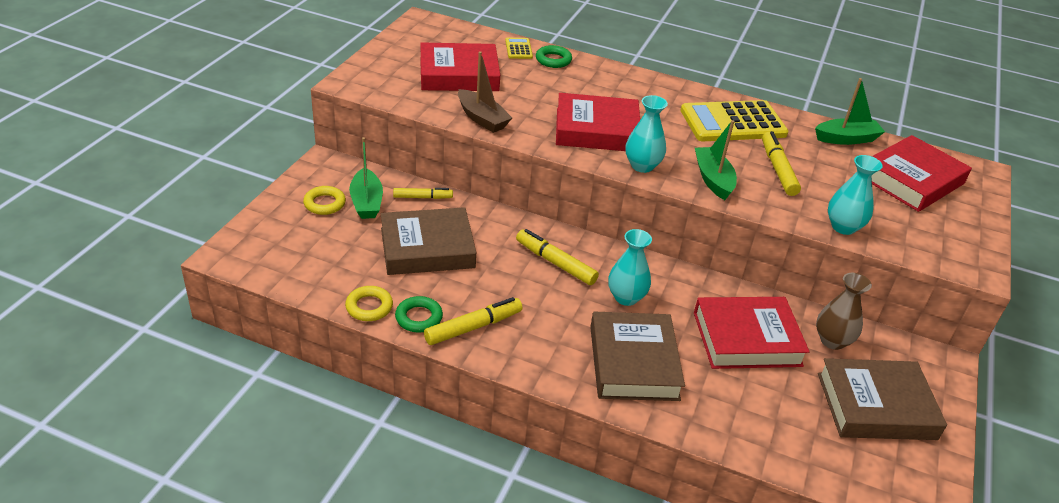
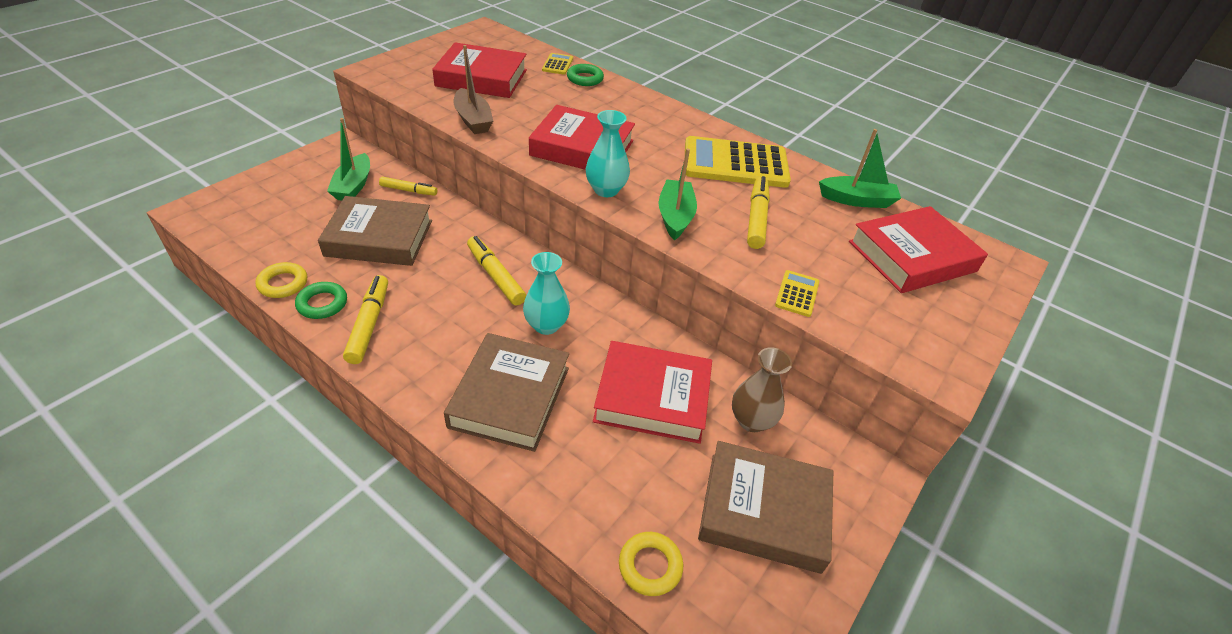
camera: 15 degrees right, 5 degrees up
yellow ring [303,186,346,215] -> yellow ring moved to [619,532,683,596]
yellow marker [424,297,522,345] -> yellow marker turned 75 degrees counterclockwise [343,275,388,364]
turquoise vase [828,155,883,235] -> yellow calculator [775,270,819,317]

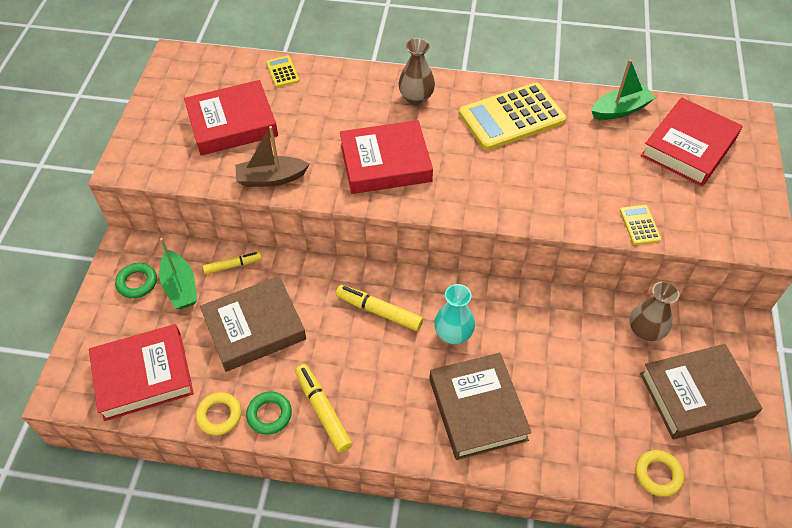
camera: 25 degrees left, 10 degrees up
brown boat [454,45,493,134] -> brown boat turned 135 degrees clockwise [235,126,309,187]
green ring [567,64,604,86] -> green ring moved to [115,263,157,298]
turquoise vase [586,110,630,197] -> none
red book [593,341,712,444] -> red book moved to [89,324,194,421]
green boat [659,148,697,240] -> none
yellow marker [747,176,770,249] -> none
none -> brown vase [399,38,435,105]

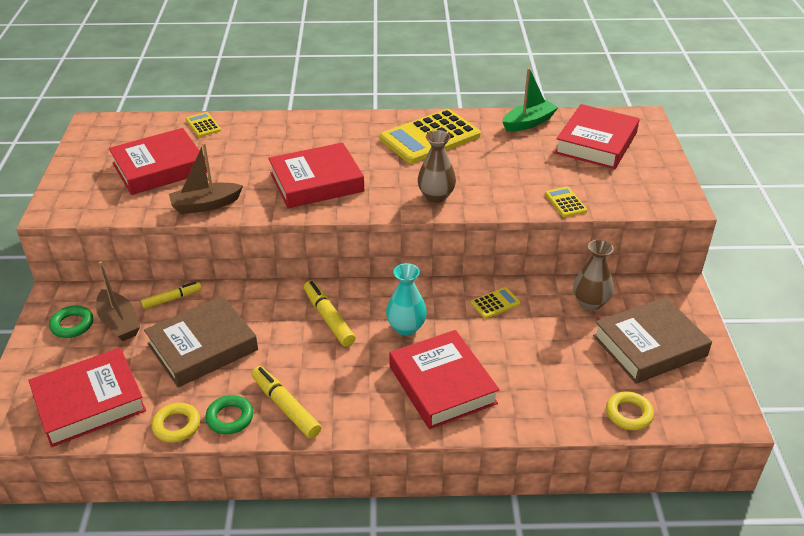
camera: 10 degrees left, 15 degrees down
green boat [159,238,197,309] -> brown boat [96,261,140,341]
yellow marker [336,285,423,331] -> yellow marker turned 45 degrees clockwise [304,281,355,347]
brown vase [399,38,435,105] -> brown vase moved to [418,130,456,203]
brown book [429,353,532,460] -> red book [389,330,500,429]
none -> yellow calculator [471,287,521,319]

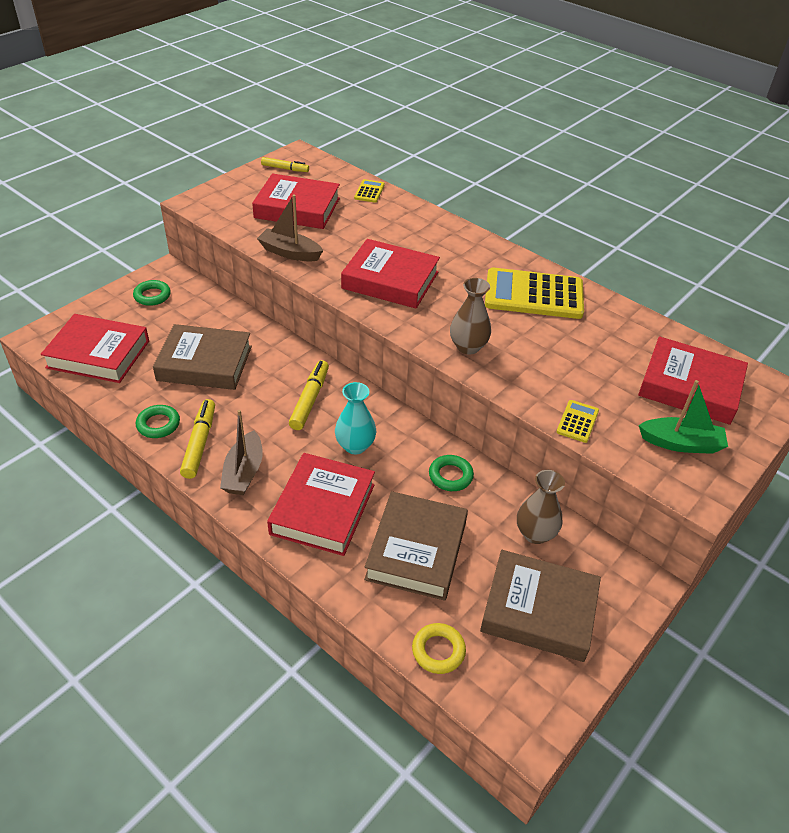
camera: 40 degrees right, 5 degrees up
brown boat [96,261,140,341] -> brown boat moved to [220,410,263,495]
yellow marker [141,282,202,309] -> yellow marker moved to [261,157,309,172]
yellow ring [151,403,200,443] -> none
yellow calculator [471,287,521,319] -> green ring [429,455,474,491]
green boat [502,68,558,132] -> green boat moved to [639,380,728,454]
red book [555,104,640,169] -> red book turned 45 degrees clockwise [638,336,748,425]
none -> brown book [364,491,468,601]

